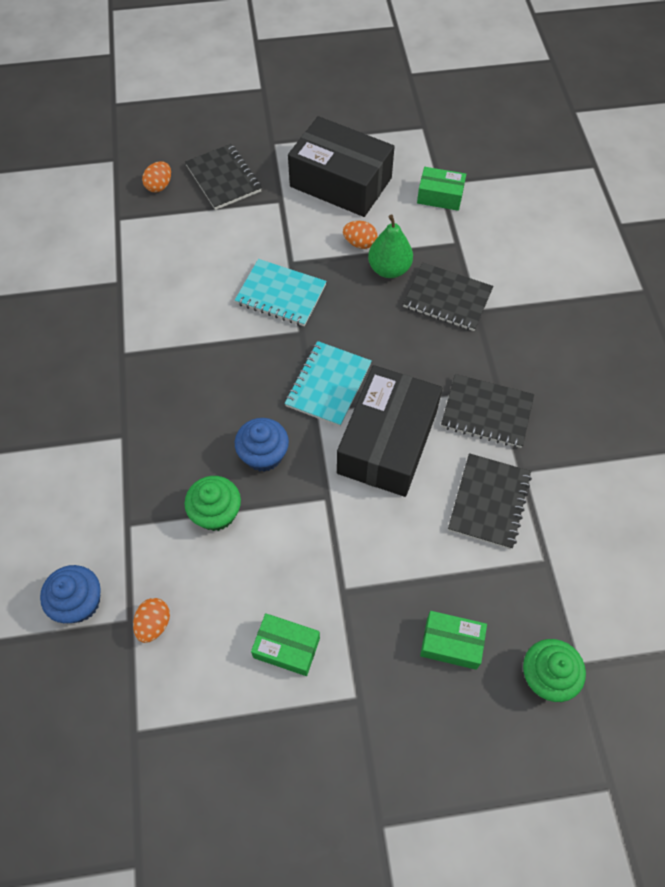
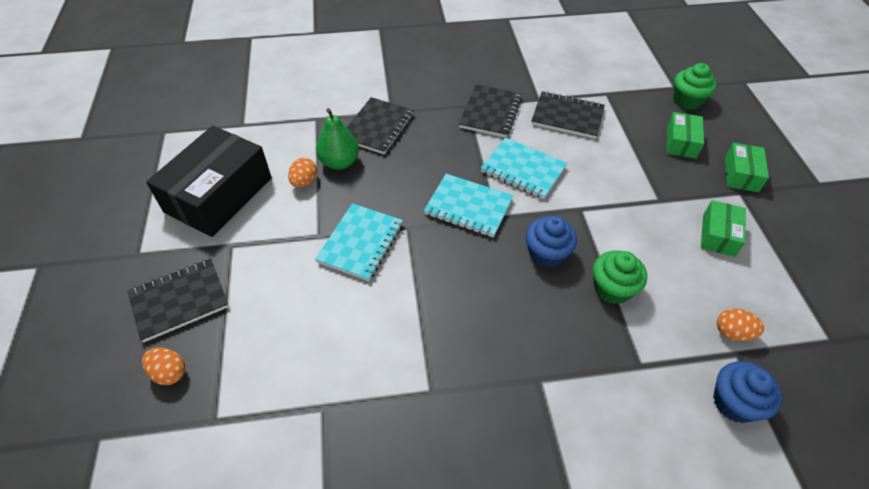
camera: 90 degrees left, 10 degrees down
black box [337,365,442,497] -> turquoise notebook [481,137,567,199]
green box [417,167,466,211] -> green box moved to [725,143,769,192]

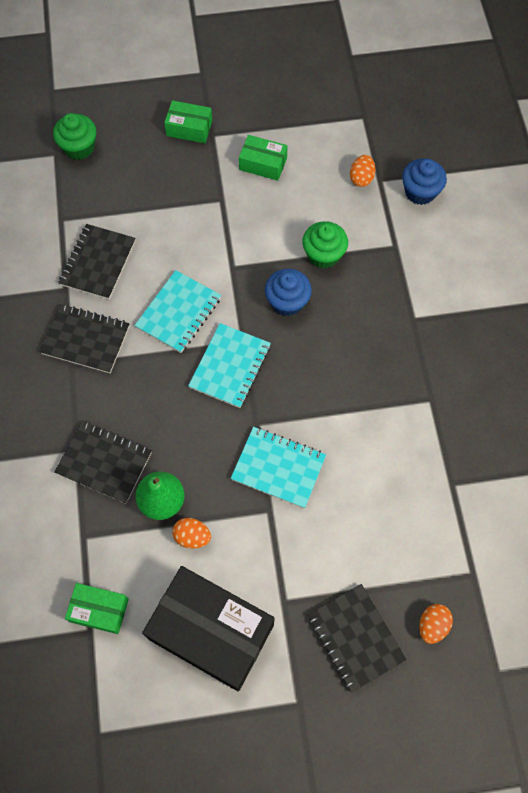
camera: 90 degrees left, 15 degrees up
green box [667,112,704,159] -> green box moved to [65,583,129,634]

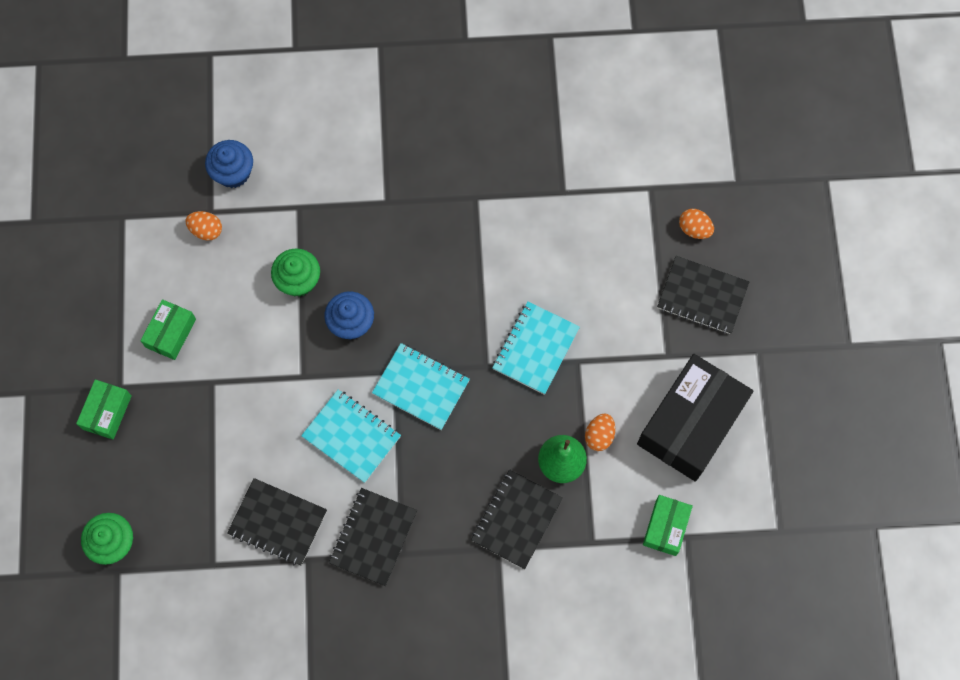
camera: 85 degrees left, 5 degrees up
black notebook [308,584,407,693] -> black notebook turned 45 degrees clockwise [657,256,749,334]

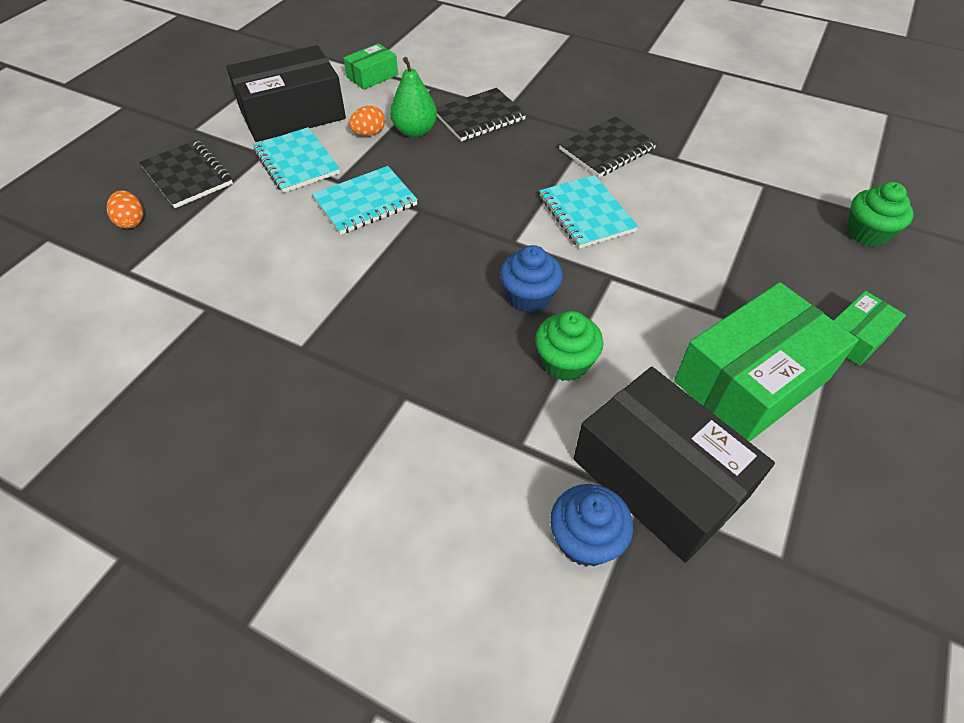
camera: 150 degrees left, 20 degrees down
green box [140,299,196,360] -> green box [674,282,859,442], size x2.02
orange egg [185,211,222,241] -> black box [573,367,775,563]
black notebook [227,478,327,566] -> none
turquoise notebook [372,343,470,430] -> turquoise notebook moved to [253,127,340,193]

